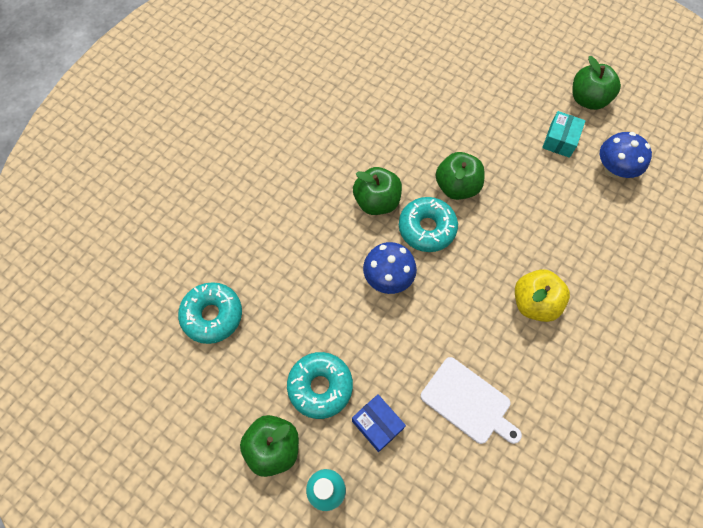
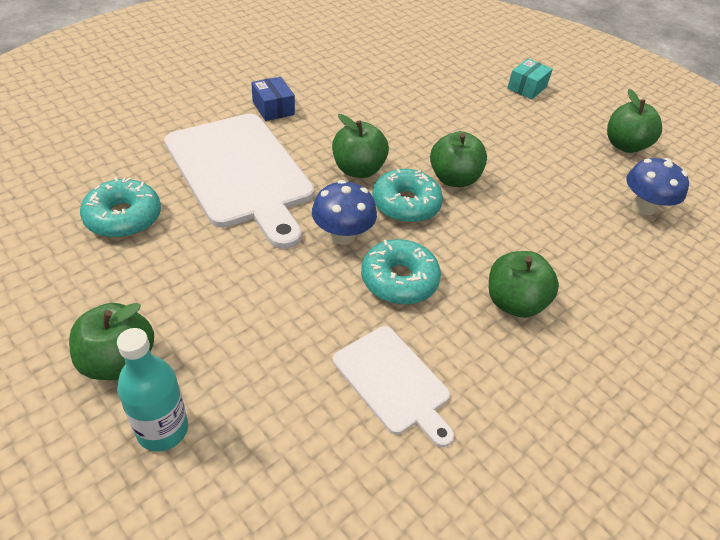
camera: 10 degrees right, 20 degrees down
turquoise donut [287,352,353,419] -> turquoise donut moved to [361,239,441,305]
blue box [352,394,406,452] -> blue box moved to [251,77,295,121]
yellow apple [515,269,570,322] -> green apple [489,251,559,318]
turquoise box [542,111,586,158] -> turquoise box moved to [507,58,553,99]
none -> white cutting board [164,114,314,249]

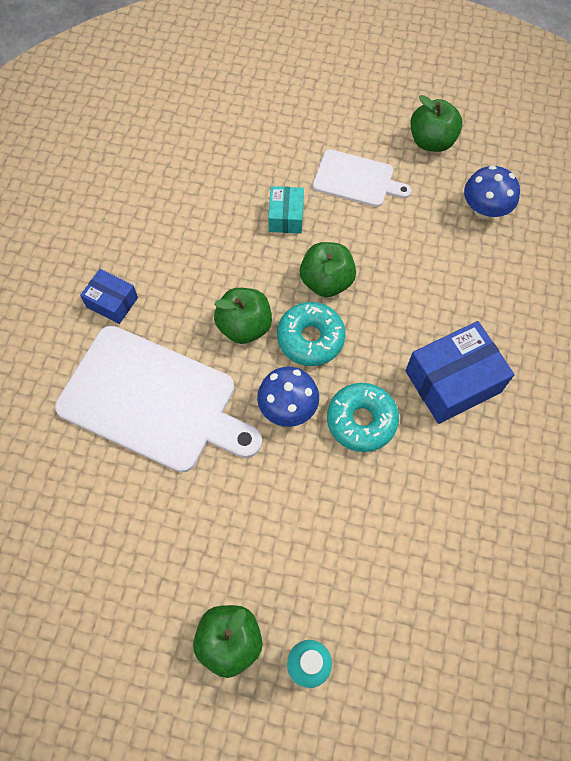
camera: 30 degrees left, 20 degrees up
turquoise donut [80,177,161,238] -> none
white cutting board [333,326,454,447] -> white cutting board moved to [313,149,412,207]
green apple [489,251,559,318] -> blue box [405,321,515,424]
turquoise box [507,58,553,99] -> turquoise box moved to [268,186,304,234]

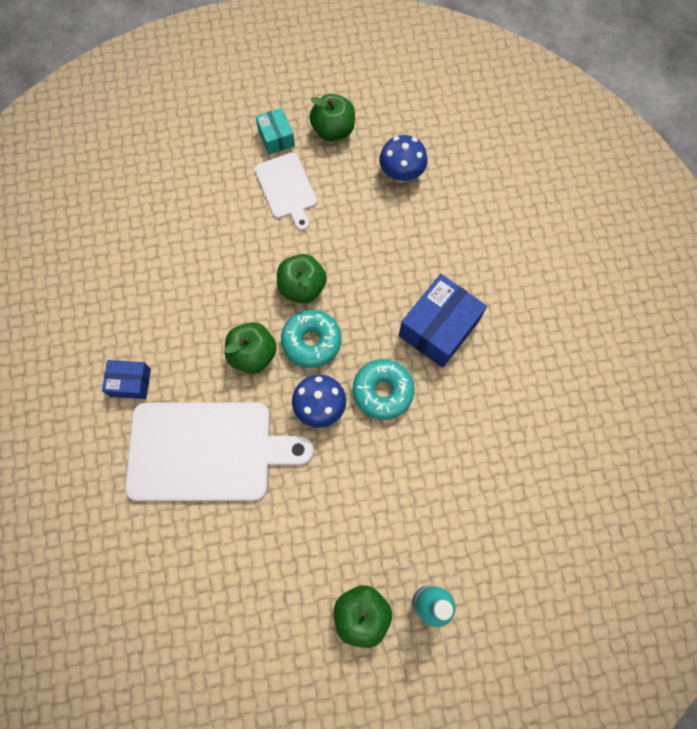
camera: 25 degrees left, 5 degrees up
turquoise box [268,186,304,234] -> turquoise box moved to [256,108,295,155]
white cutting board [313,149,412,207] -> white cutting board turned 75 degrees clockwise [254,153,317,231]

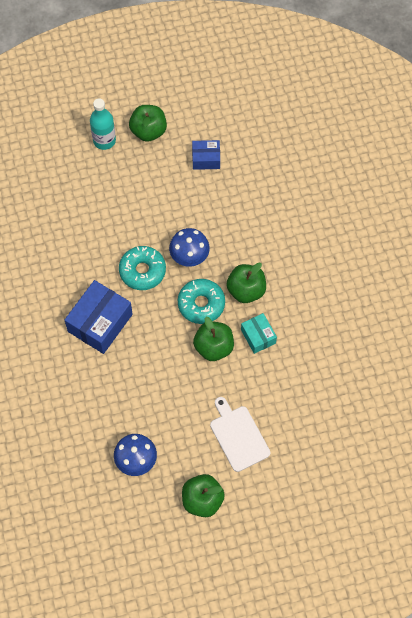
camera: 175 degrees right, 5 degrees down
blue box [102,360,151,399] -> blue box moved to [192,140,220,170]
white cutting board [125,402,314,501] -> none
turquoise box [256,108,295,155] -> turquoise box moved to [241,313,277,354]

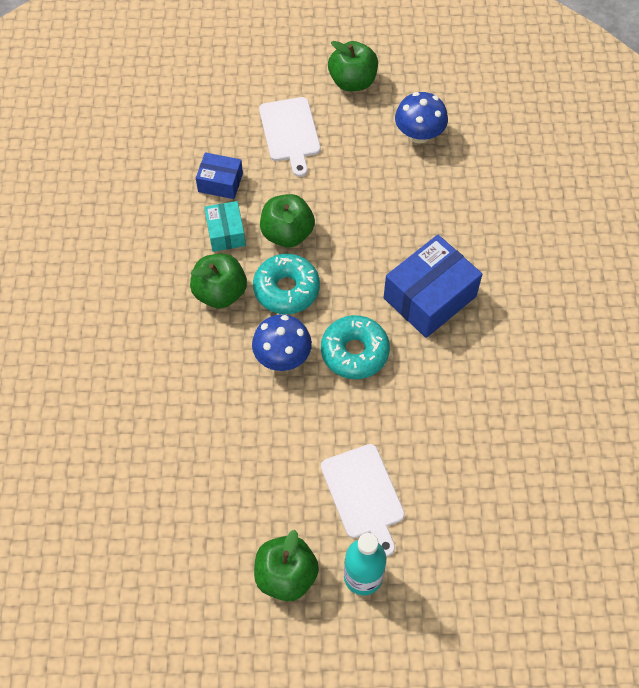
camera: 165 degrees left, 5 degrees down
blue box [192,140,220,170] -> blue box moved to [196,152,243,199]
none -> white cutting board [321,444,405,557]

